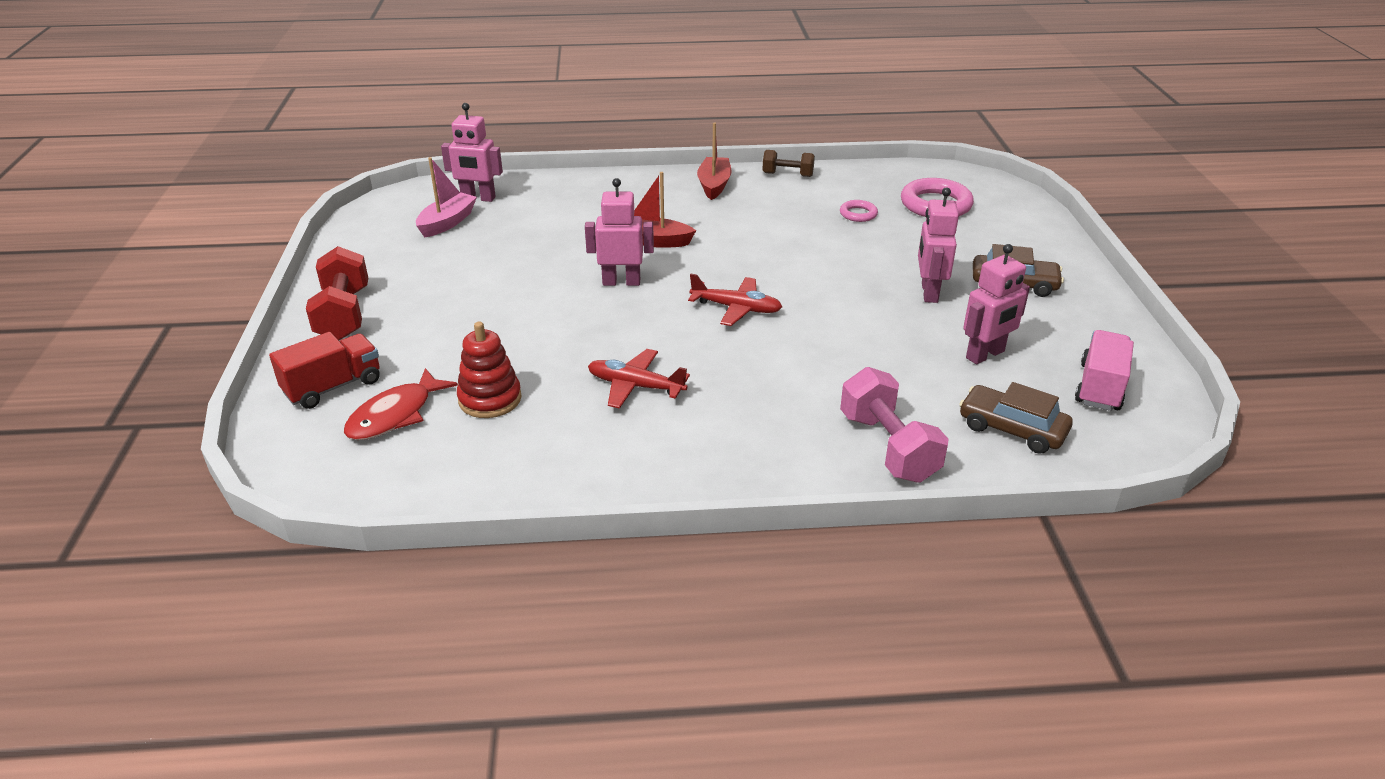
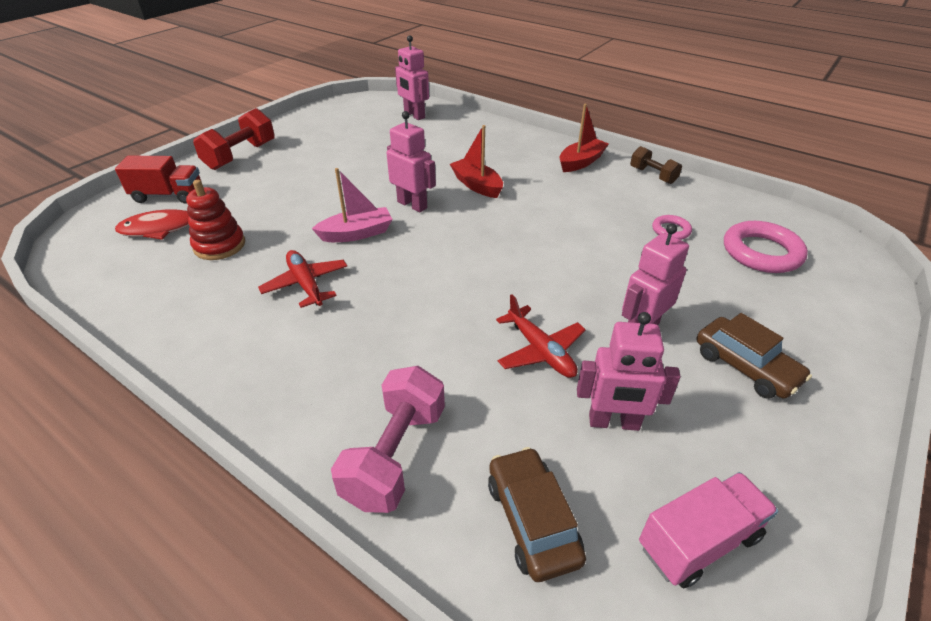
camera: 40 degrees right, 5 degrees up
pink boat [416,157,477,238] -> pink boat moved to [312,168,392,242]
red plane [688,273,782,326] -> red plane moved to [496,294,586,378]

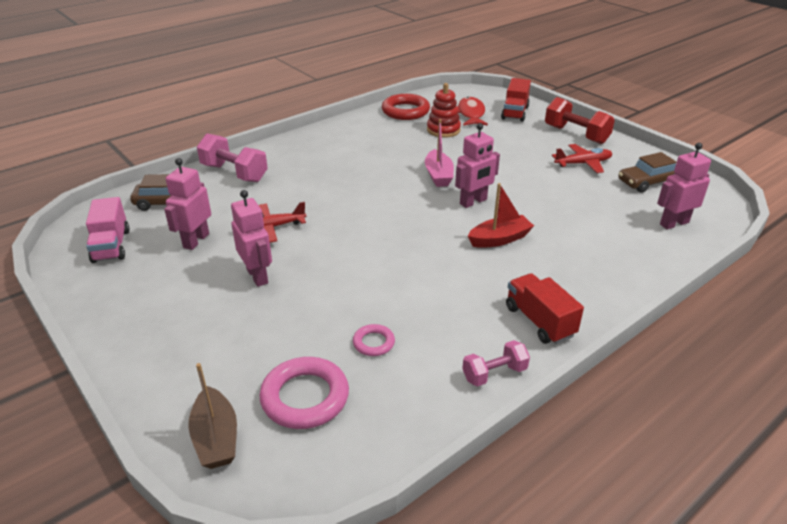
camera: 105 degrees right, 5 degrees down
red plane [258,250,348,308] -> red plane moved to [552,144,612,173]
red boat [560,104,609,172] -> red truck [506,273,584,344]
brown dumbbell [630,146,682,184] -> pink dumbbell [462,340,530,387]
brown car [697,313,812,399] -> brown car moved to [618,152,677,193]
none -> brown boat [188,363,237,469]
none -> red ring [382,94,430,120]

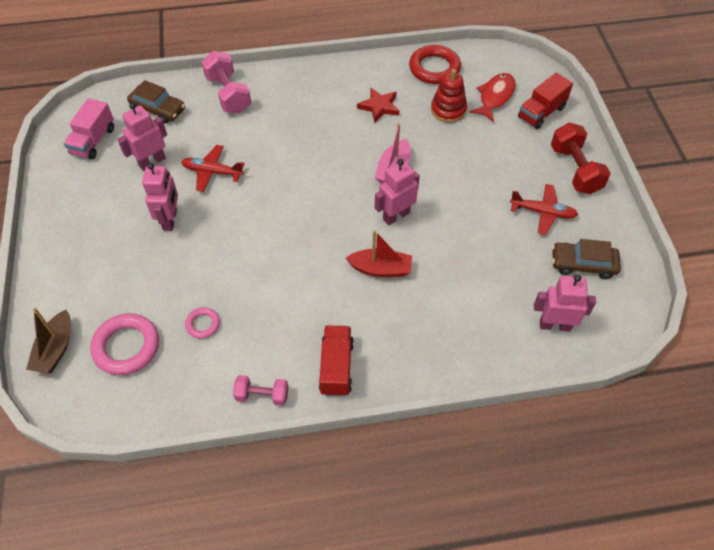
camera: 30 degrees right, 20 degrees up
pink robot [455,123,500,208] -> pink robot turned 150 degrees clockwise [375,159,420,225]
none -> red star [357,88,399,123]

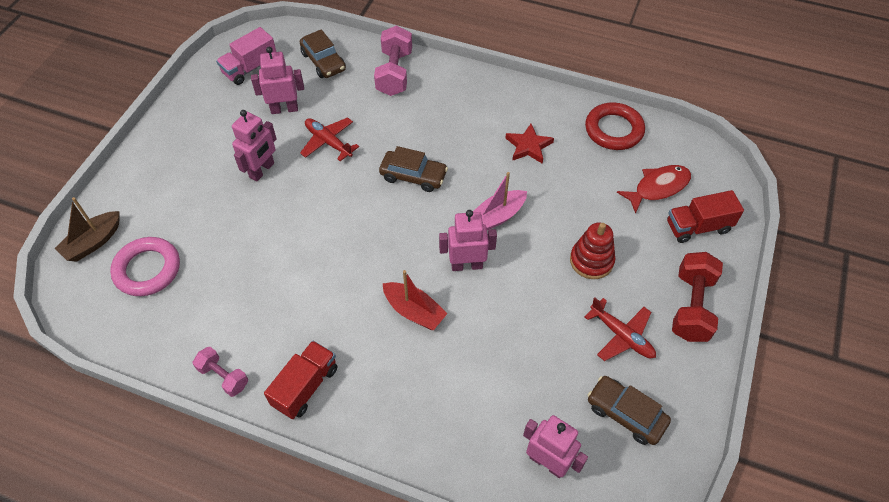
camera: 30 degrees right, 0 degrees up
pink ring [185,307,220,338] -> none
red stacking toy [431,69,467,123] -> red stacking toy moved to [570,223,615,279]
none -> brown car [379,146,448,192]

